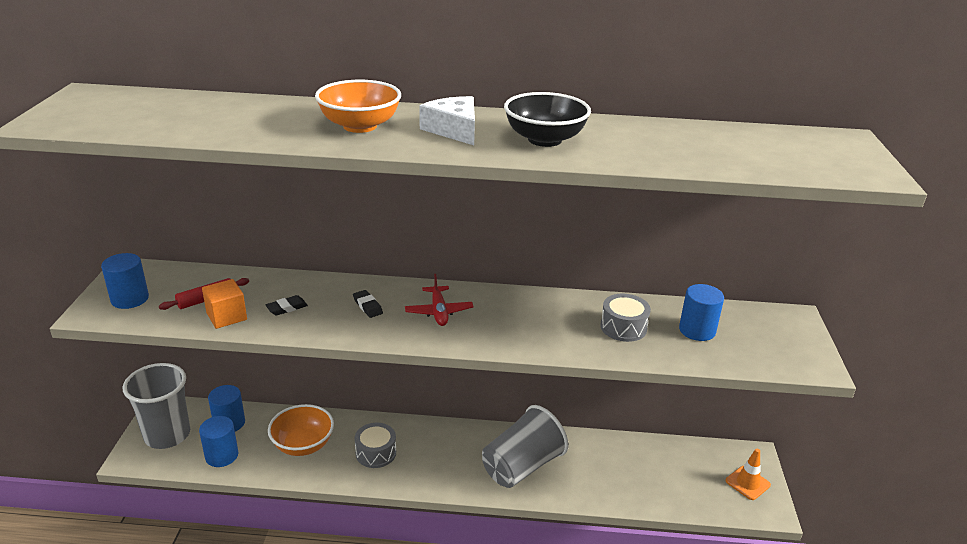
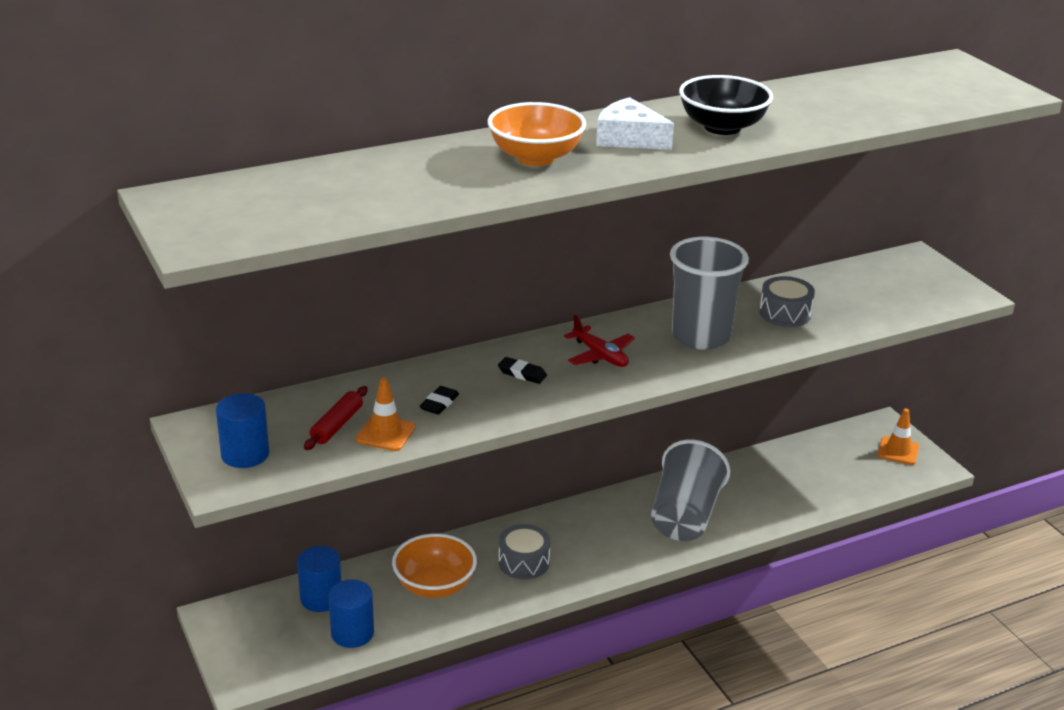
camera: 30 degrees left, 0 degrees up
grey cup [123,363,190,449] -> grey cup moved to [670,237,749,350]
orange cube [202,279,247,329] -> orange traffic cone [356,378,416,451]
blue cylinder [679,284,724,341] -> none

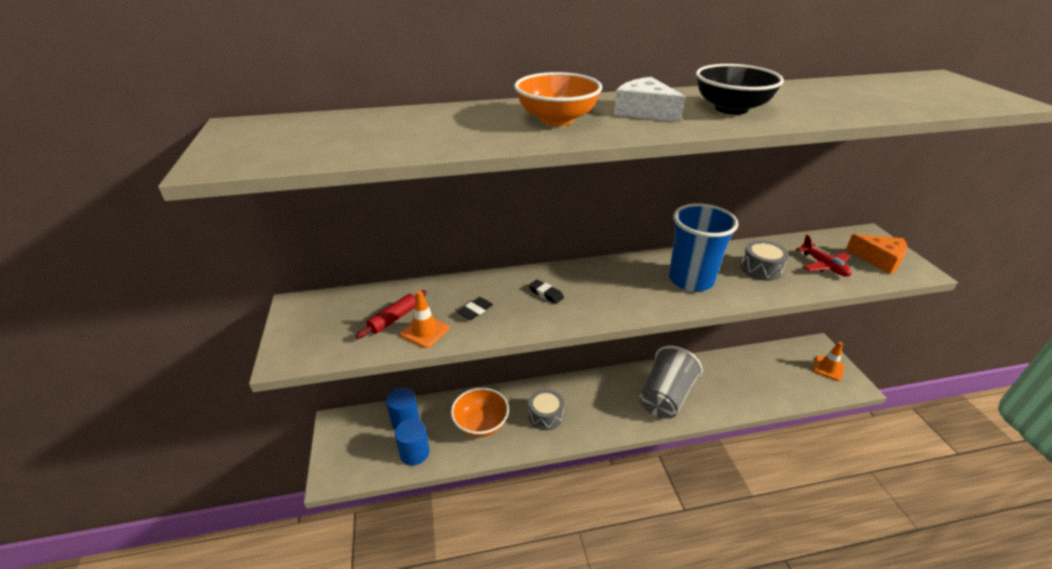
camera: 15 degrees right, 5 degrees up
blue cylinder [216,393,269,468] -> none
red plane [564,315,635,367] -> red plane moved to [796,235,852,277]
grey cup [670,237,749,350] -> blue cup [669,203,738,292]
none -> orange cheese [846,234,907,274]

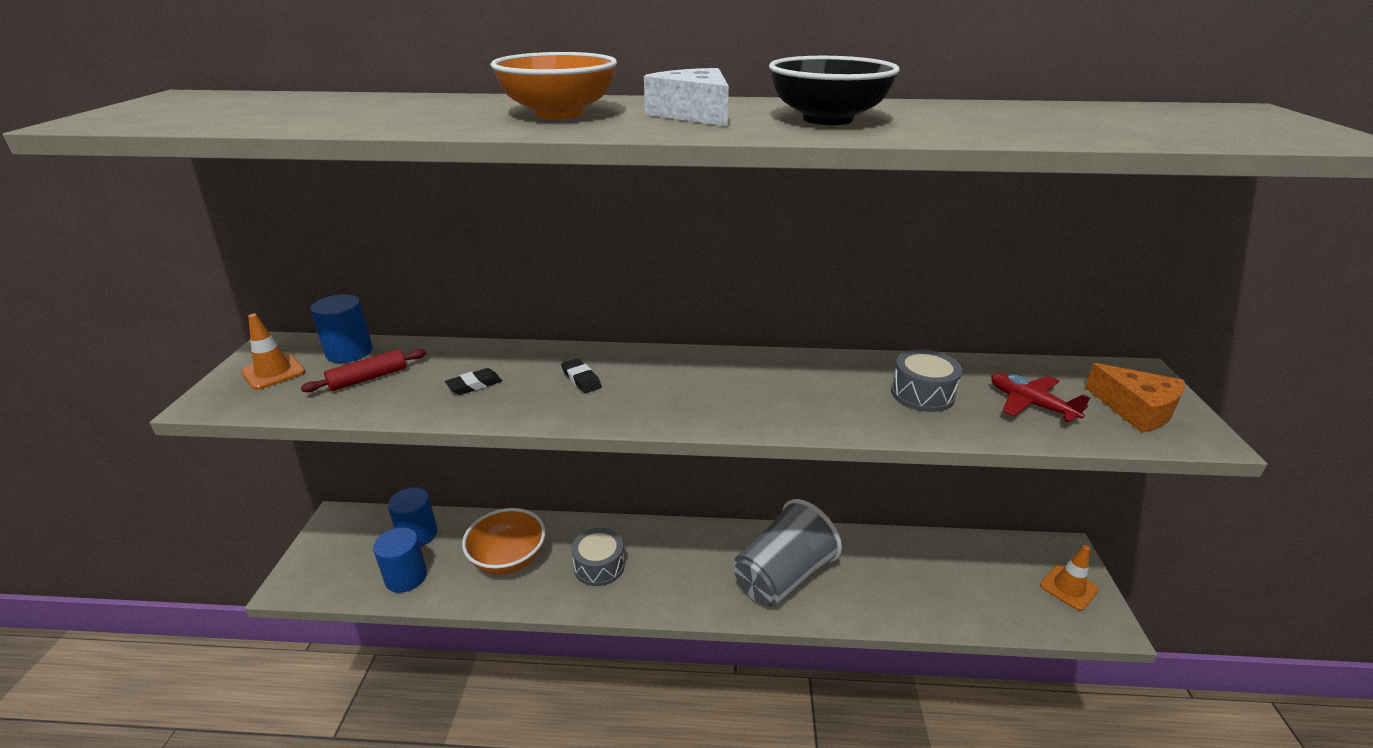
camera: 15 degrees right, 5 degrees down
orange traffic cone [400,290,449,348] -> orange traffic cone moved to [241,314,305,390]
blue cup [669,203,738,292] -> none
red plane [796,235,852,277] -> red plane turned 150 degrees clockwise [991,373,1091,422]
none -> blue cylinder [310,294,373,363]

